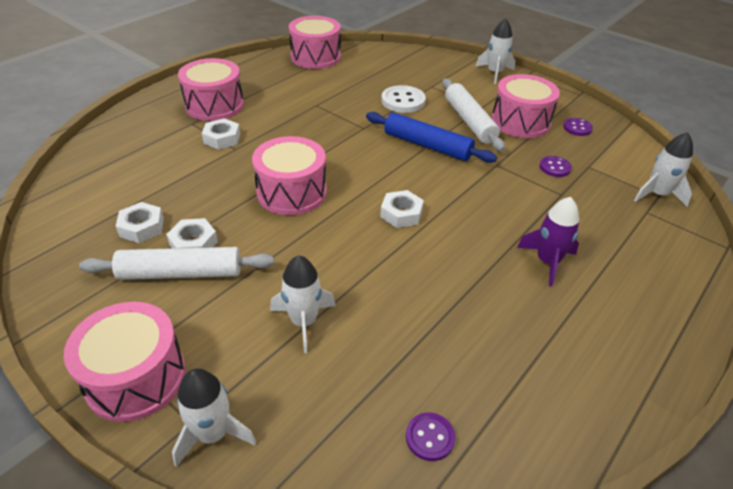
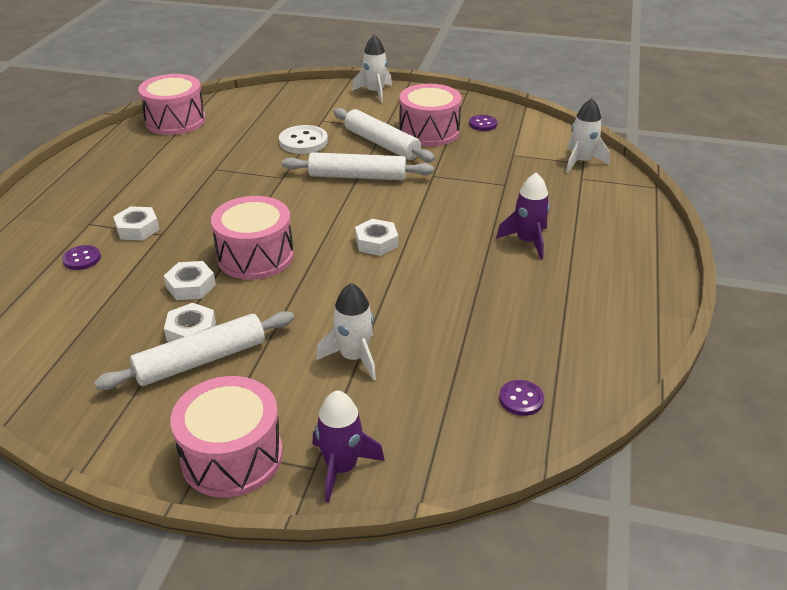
camera: 25 degrees left, 5 degrees down
white nut [116,202,164,243] -> white nut moved to [164,261,216,300]
white rocket [172,368,256,467] -> purple rocket [312,390,385,503]
pink drum [178,58,244,121] -> none
blue rolling pin [366,112,497,163] -> white rolling pin [282,152,434,180]
purple button [539,156,572,177] -> purple button moved to [62,245,101,270]

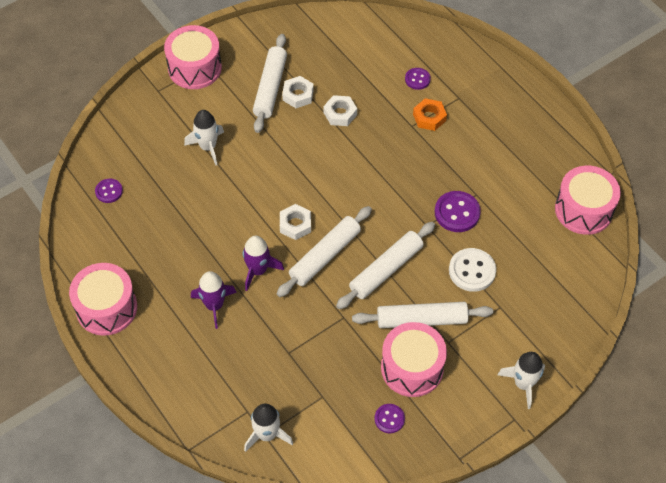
camera: 130 degrees right, 20 degrees up
white nut [113,206,160,240] -> orange nut [413,98,447,131]
pink drum [211,196,294,280] -> pink drum moved to [69,263,137,336]
purple rocket [312,390,385,503] -> purple rocket moved to [243,236,284,291]
none -> white rolling pin [277,206,372,297]
none -> purple button [435,191,481,232]

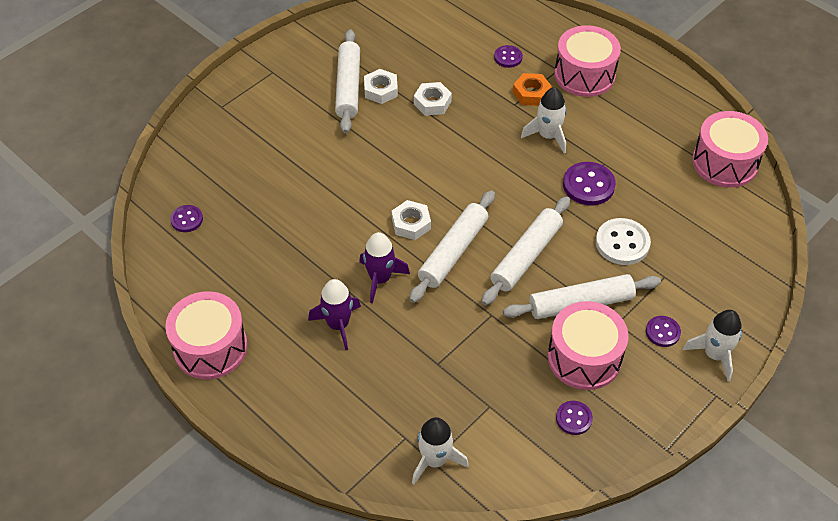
camera: 10 degrees left, 5 degrees down
pink drum [164,25,222,89] -> pink drum moved to [554,25,621,97]
white rocket [184,110,224,166] -> white rocket moved to [521,87,567,154]
none -> purple button [646,316,681,347]

